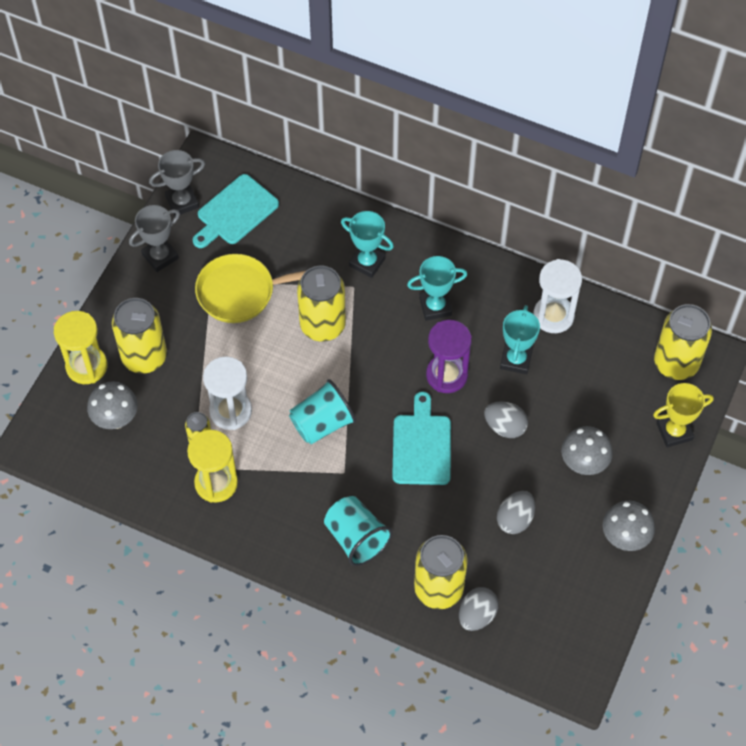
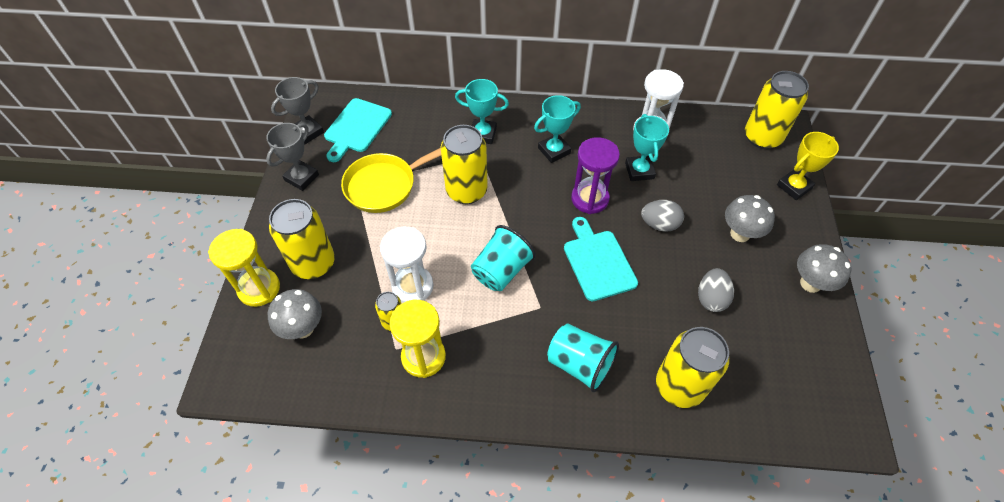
camera: 20 degrees left, 5 degrees down
grey egg [459,587,499,631] -> none

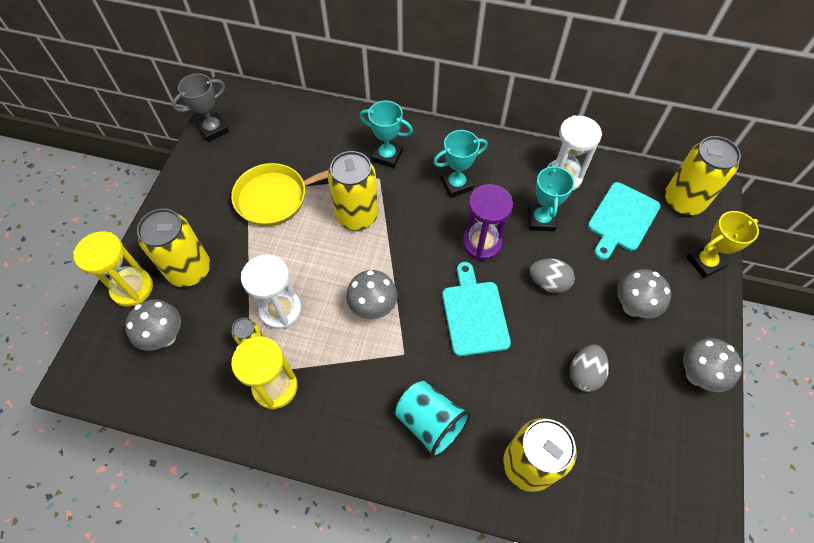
camera: 10 degrees right, 5 degrees up
grey trophy [266,123,319,191] -> none
turquoise cutting board [324,98,392,162] -> turquoise cutting board moved to [588,182,661,260]
turquoise cup [471,225,536,291] -> grey mushroom [346,270,398,319]

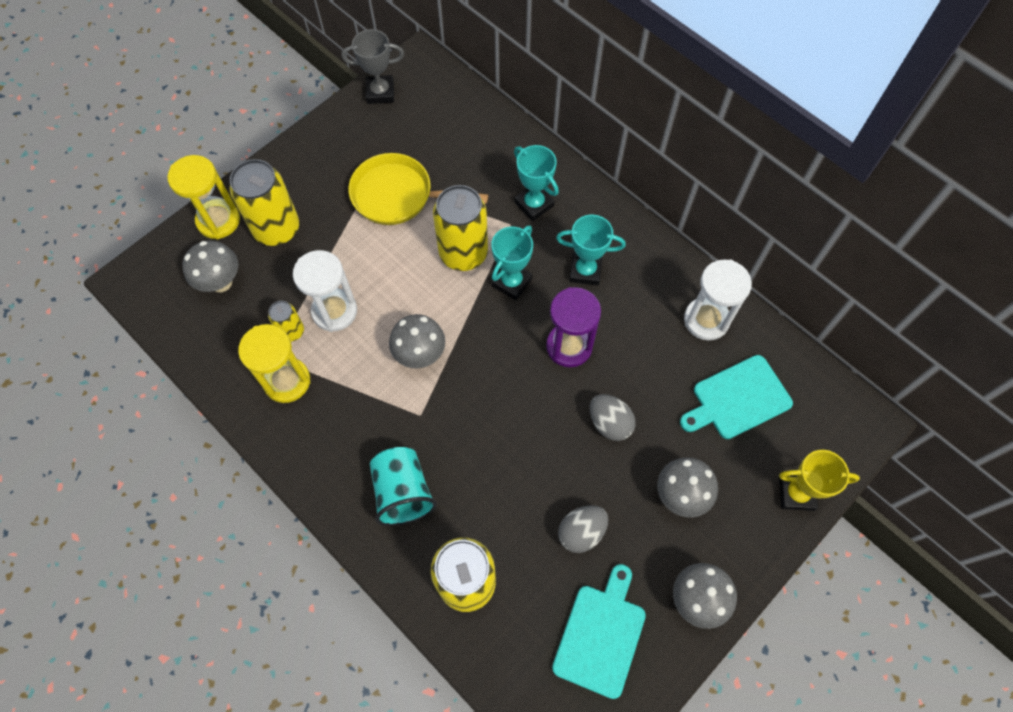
camera: 30 degrees right, 5 degrees up
turquoise cutting board [442,262,511,357] -> turquoise cutting board moved to [552,564,646,699]
turquoise trophy [528,163,574,231] -> turquoise trophy moved to [491,226,533,300]
yellow can [665,136,741,215] -> none

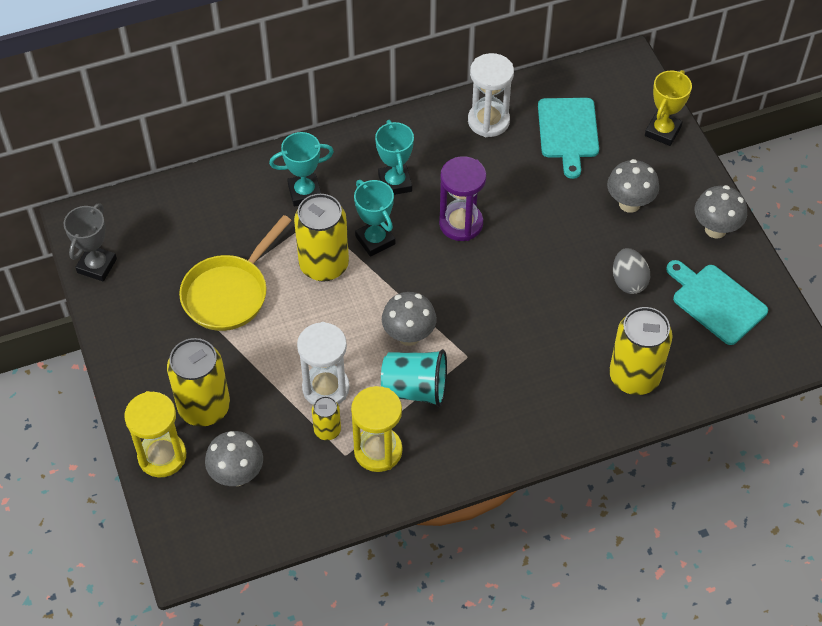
camera: 65 degrees left, 10 degrees down
turquoise cup [370,447,437,526] -> turquoise cup moved to [381,349,447,407]
turquoise trophy [556,215,626,285] -> turquoise trophy turned 45 degrees counterclockwise [375,120,414,195]
grey egg [590,394,636,441] -> none

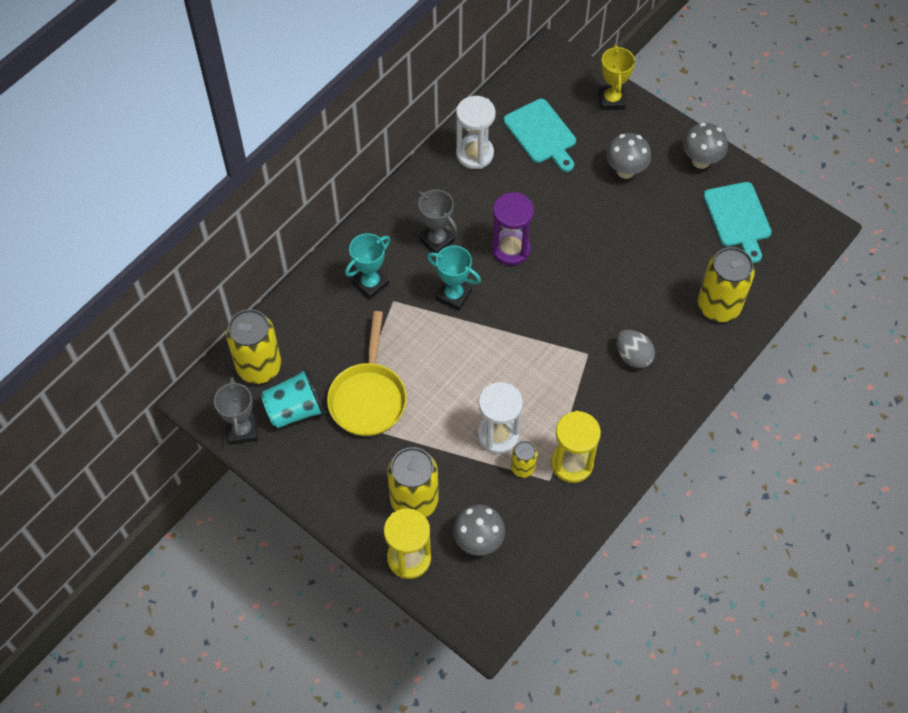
camera: 30 degrees left, 5 degrees up
yellow can [294,194,349,282] -> yellow can moved to [226,309,281,384]
turquoise trophy [375,120,414,195] -> grey trophy [416,190,457,253]
turquoise cup [381,349,447,407] -> turquoise cup moved to [261,368,326,428]
grey mushroom [382,292,437,346] -> none
grey egg [613,248,650,294] -> grey egg moved to [616,330,655,368]
turquoise cutting board [666,260,768,345] -> turquoise cutting board turned 120 degrees counterclockwise [703,182,772,263]

